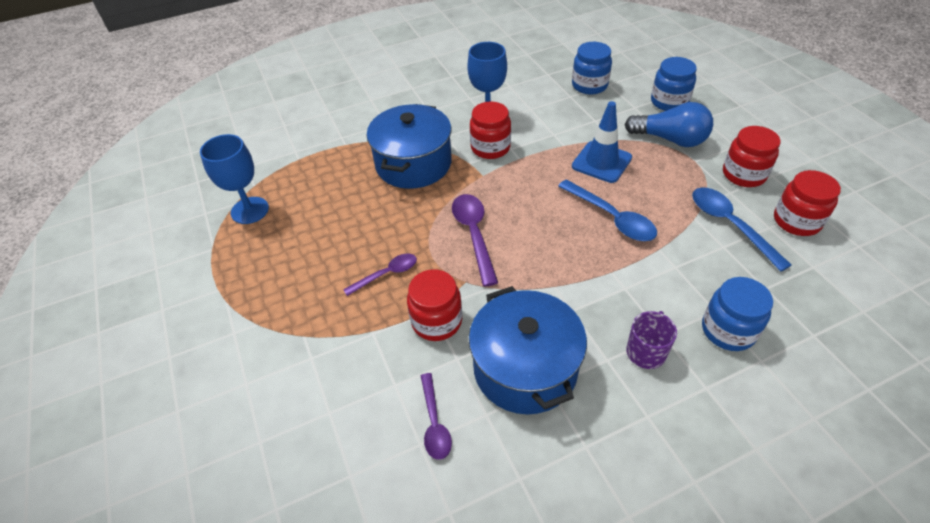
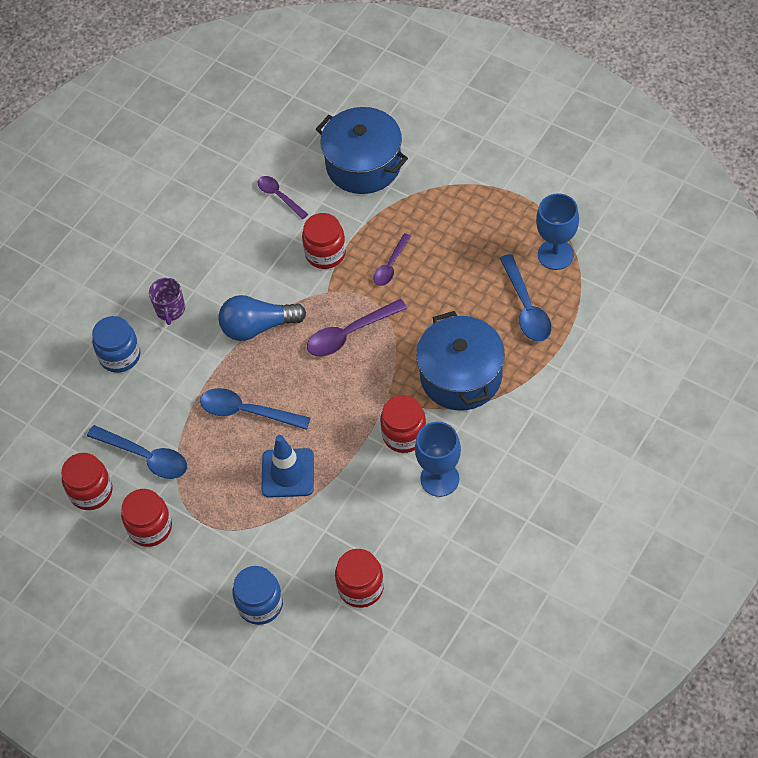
camera: 150 degrees right, 10 degrees up
purple spoon [452,194,498,287] -> purple spoon turned 105 degrees clockwise [307,299,407,356]
blue pot [469,286,587,414] -> blue pot moved to [316,107,408,194]
blue jar [572,42,612,95] -> red jar [335,549,384,608]
blue light bulb [625,102,713,147] -> blue light bulb moved to [218,295,306,341]
none -> blue spoon [500,254,552,342]

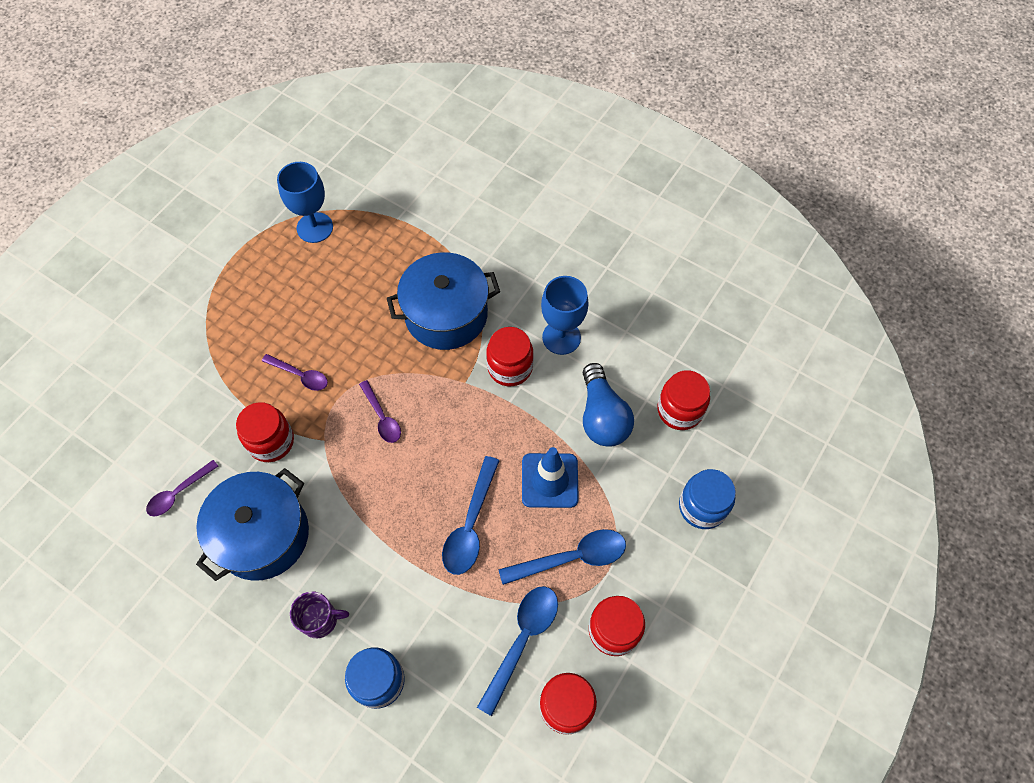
camera: 95 degrees left, 5 degrees up
blue light bulb [218,295,306,341] -> blue light bulb moved to [583,363,634,447]
purple spoon [307,299,407,356] -> purple spoon [359,380,401,443], size x0.64
blue pot [316,107,408,194] -> blue pot moved to [196,468,309,581]
blue spoon [500,254,552,342] -> blue spoon moved to [498,529,626,585]

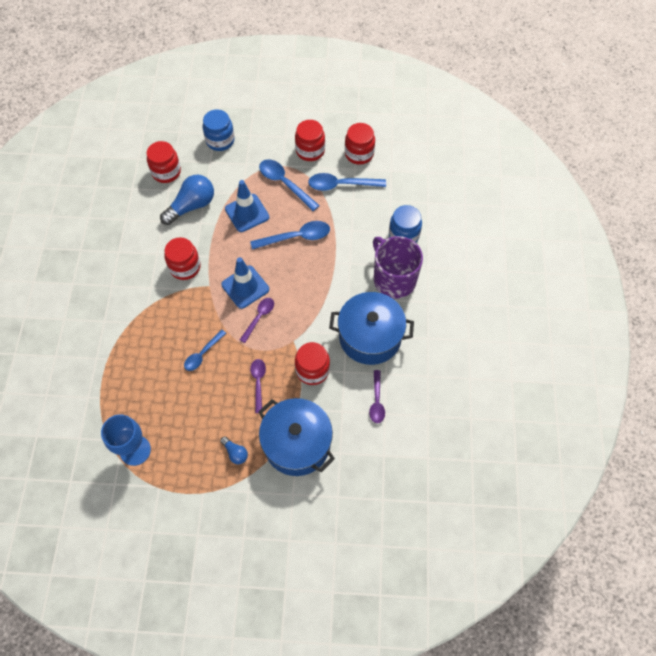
camera: 120 degrees left, 0 degrees up
purple spoon [146,460,219,516] -> purple spoon turned 75 degrees clockwise [369,370,385,423]
purple mug [290,591,349,638] -> purple mug [373,236,423,298], size x1.86
blue pot [387,252,500,350] -> blue pot moved to [259,398,335,476]
blue goblet [541,276,589,355] -> none
none -> blue spoon [184,330,226,371]
none -> blue light bulb [220,436,248,464]
none -> blue traffic cone [221,257,269,309]

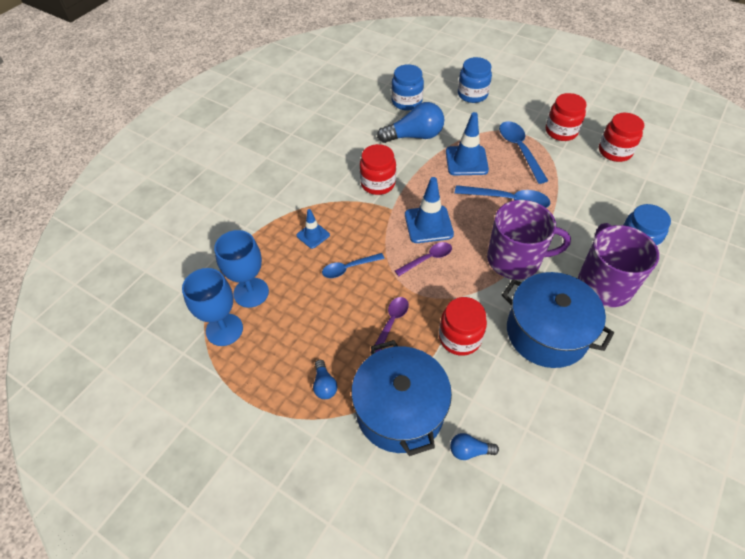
camera: 30 degrees right, 10 degrees down
red jar [146,141,181,183] -> blue jar [391,64,424,110]
blue spoon [308,173,386,191] -> none
purple spoon [369,370,385,423] -> none
none -> blue goblet [214,230,269,308]
none -> blue traffic cone [297,209,330,249]
none -> blue light bulb [450,433,499,460]
none -> purple mug [487,200,571,280]

